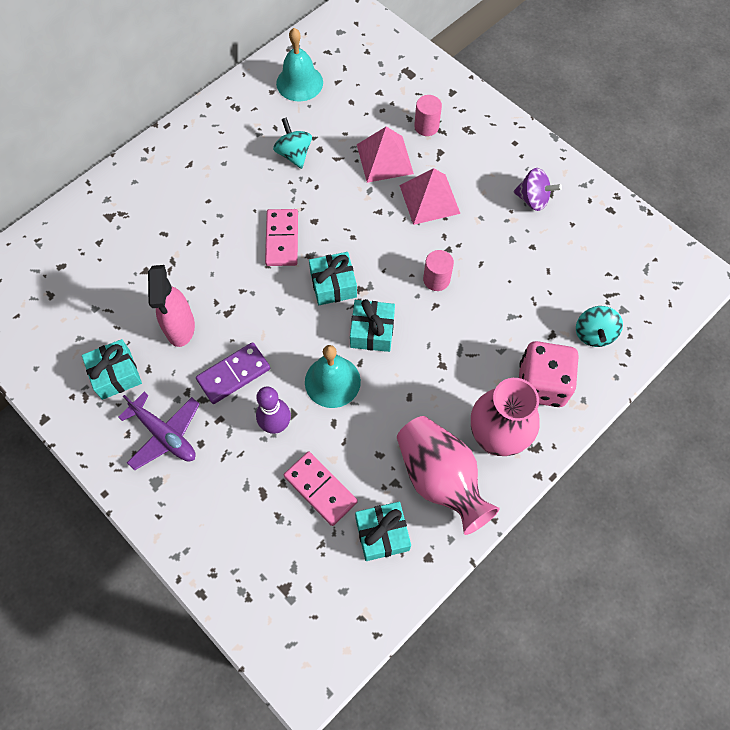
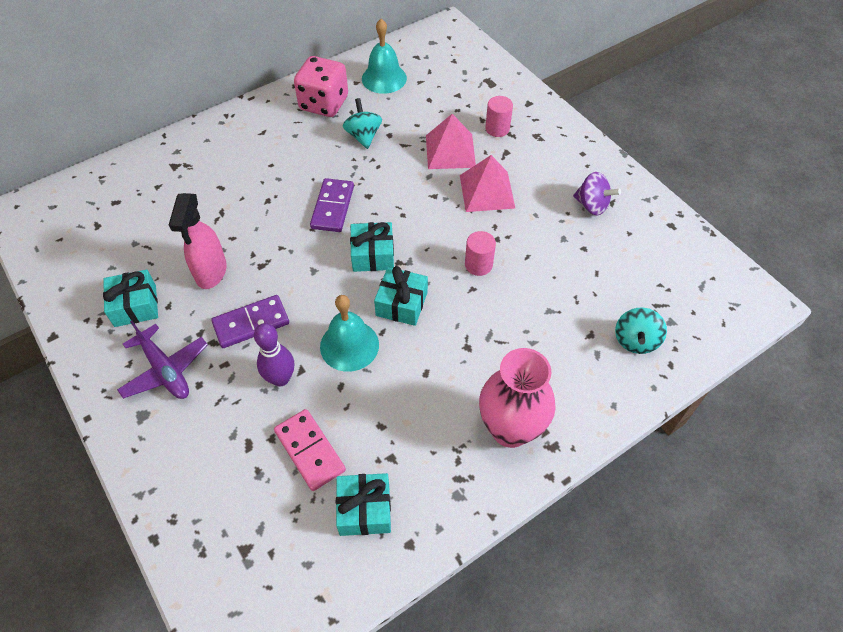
camera: 10 degrees right, 10 degrees down
pink domino [265,209,298,266] -> purple domino [310,178,354,232]
pink vase [397,416,500,535] -> none
pink dice [519,341,579,407] -> pink dice moved to [294,56,348,117]

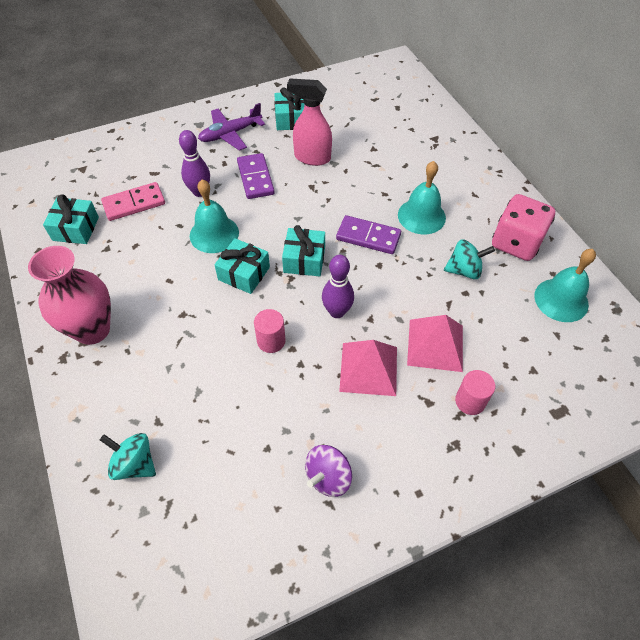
camera: 100 degrees right, 0 degrees up
none -> purple bowling pin [322,255,354,318]
none -> turquoise bell [398,161,446,234]

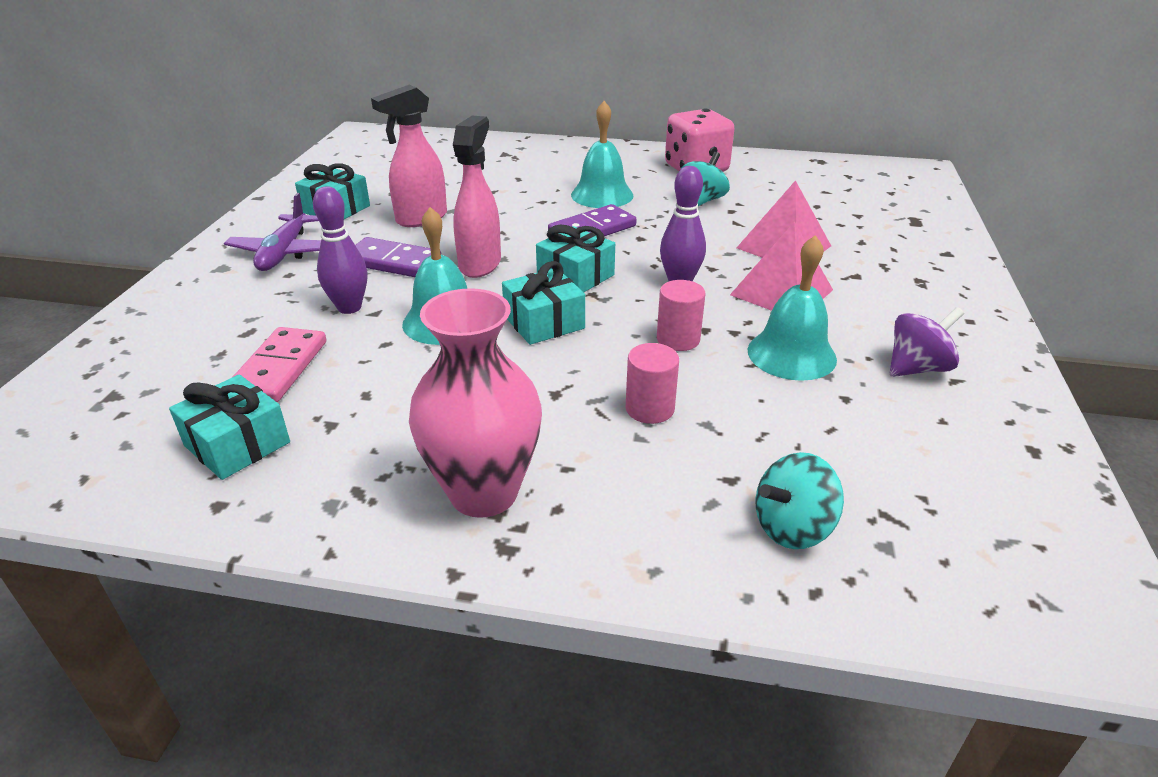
camera: 55 degrees left, 20 degrees down
purple spinning top [305,445,352,497] -> purple spinning top turned 105 degrees counterclockwise [890,307,964,377]
pink cylinder [455,370,495,415] -> pink cylinder moved to [626,343,679,424]
turquoise bell [534,249,596,322] -> turquoise bell moved to [748,235,837,381]
none -> pink spray bottle [453,116,501,278]

